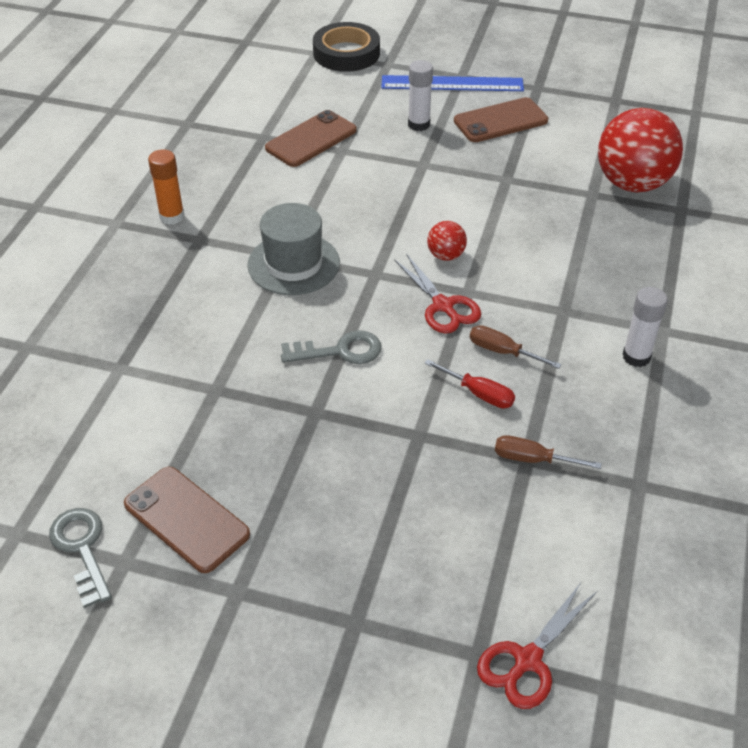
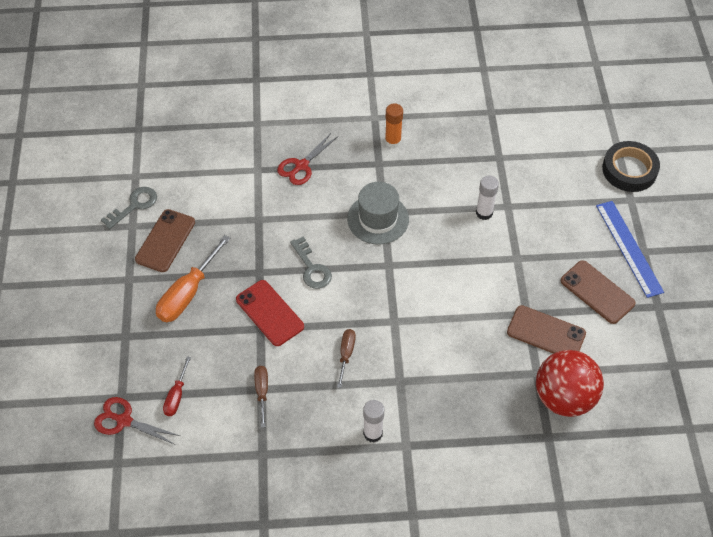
camera: 70 degrees right, 10 degrees up
brown phone [265,110,357,167] -> brown phone moved to [507,305,586,354]
red scissors [394,254,481,334] -> red scissors moved to [277,133,337,185]
white glue stick [408,60,433,131] -> white glue stick moved to [476,175,499,220]
red screwdriver [424,359,515,408] -> red screwdriver moved to [163,356,191,416]
red ball [427,221,467,261] -> none
none -> orange screwdriver [156,235,230,322]
none -> red phone [236,280,304,346]

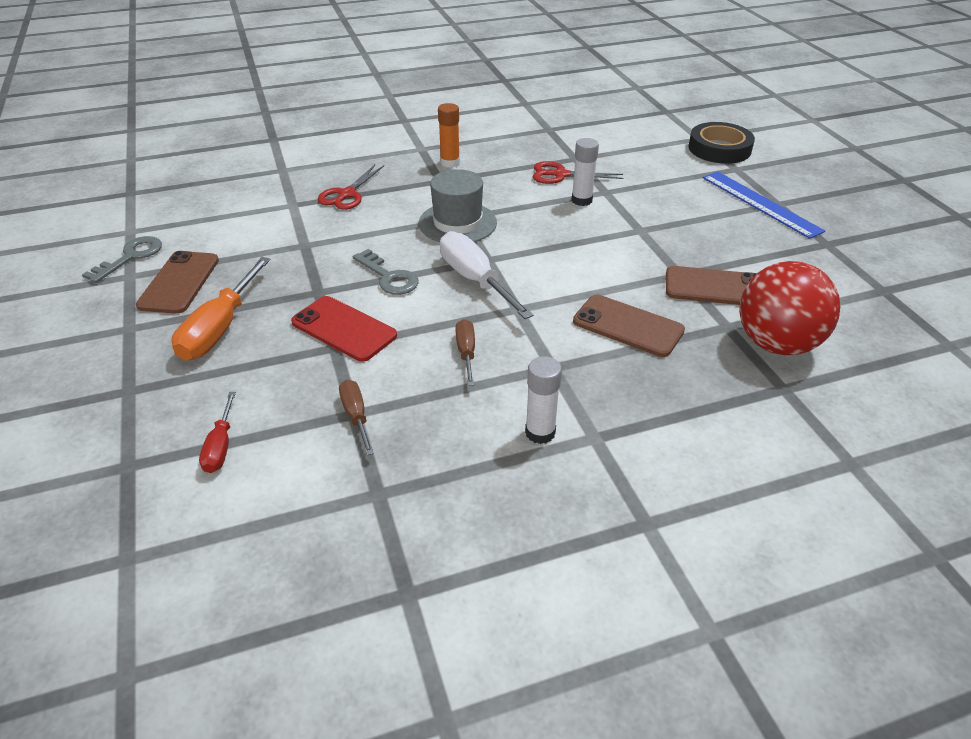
camera: 15 degrees left, 15 degrees down
red scissors [94,397,180,445] -> red scissors moved to [533,161,623,184]
brown phone [561,260,636,324] -> brown phone moved to [573,295,685,357]
none -> white screwdriver [440,231,534,319]

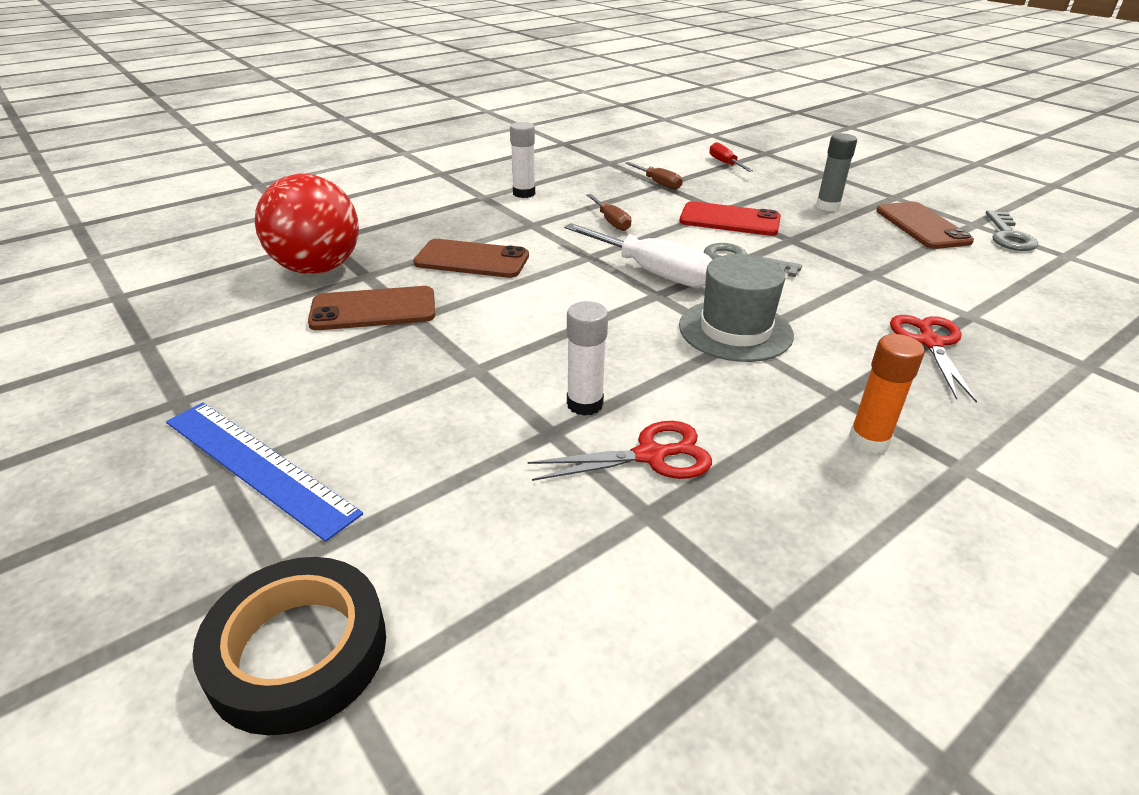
camera: 160 degrees right, 5 degrees down
orange screwdriver [172,257,271,361] -> grey glue stick [816,133,857,211]

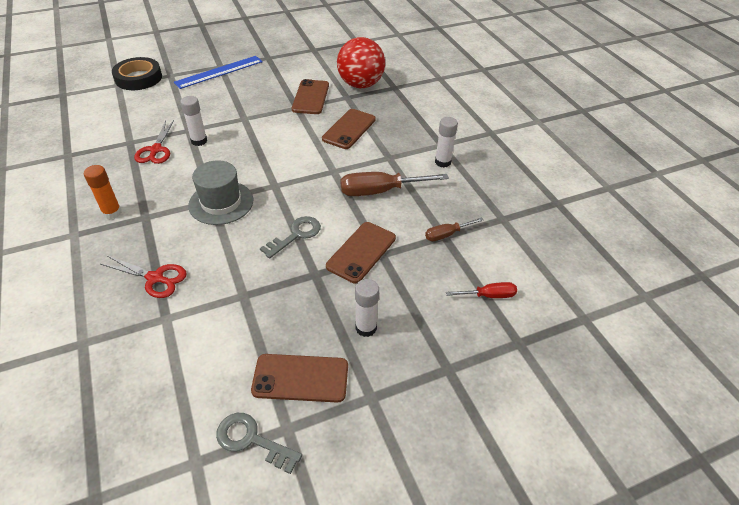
camera: 105 degrees right, 10 degrees up
white screwdriver [564,223,712,288] -> none
brown screwdriver [586,194,631,231] -> brown screwdriver [341,172,449,196], size x1.81
red phone [680,201,781,236] -> brown phone [326,222,396,283]
grey glue stick [816,133,857,211] -> white glue stick [355,279,379,337]

